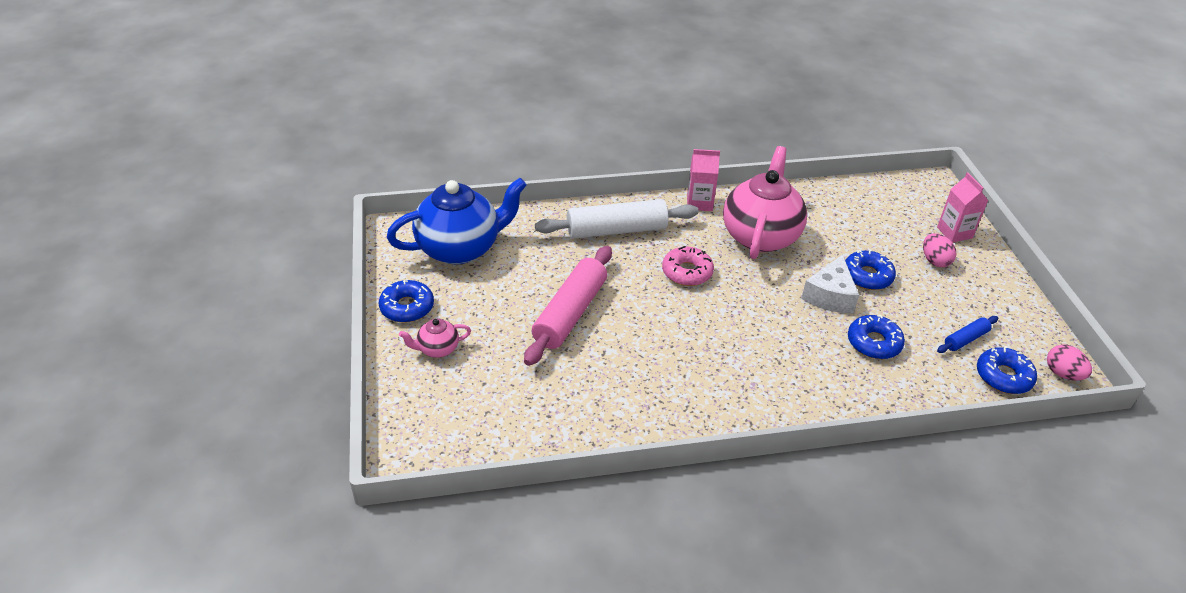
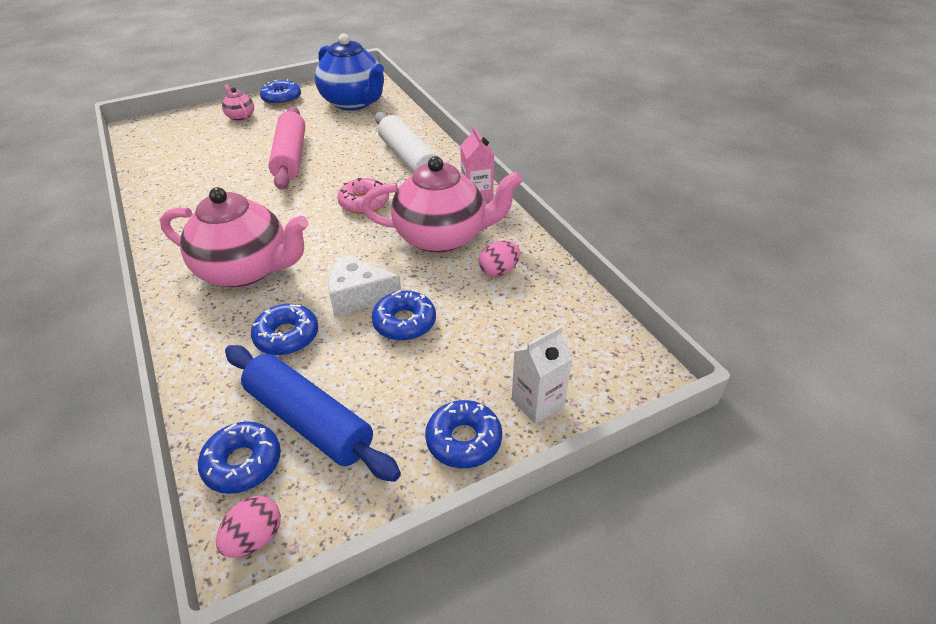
camera: 75 degrees right, 0 degrees up
pink rolling pin [524,246,612,366] -> pink rolling pin turned 75 degrees clockwise [268,107,305,190]
pink egg [923,233,956,267] -> pink egg moved to [479,241,520,277]
pink carton [937,172,988,243] -> white carton [512,326,573,424]
blue rolling pin [937,316,998,353] -> blue rolling pin [225,345,401,482], size x2.10
none -> pink teapot [160,187,309,288]
none -> blue donut [425,400,502,468]

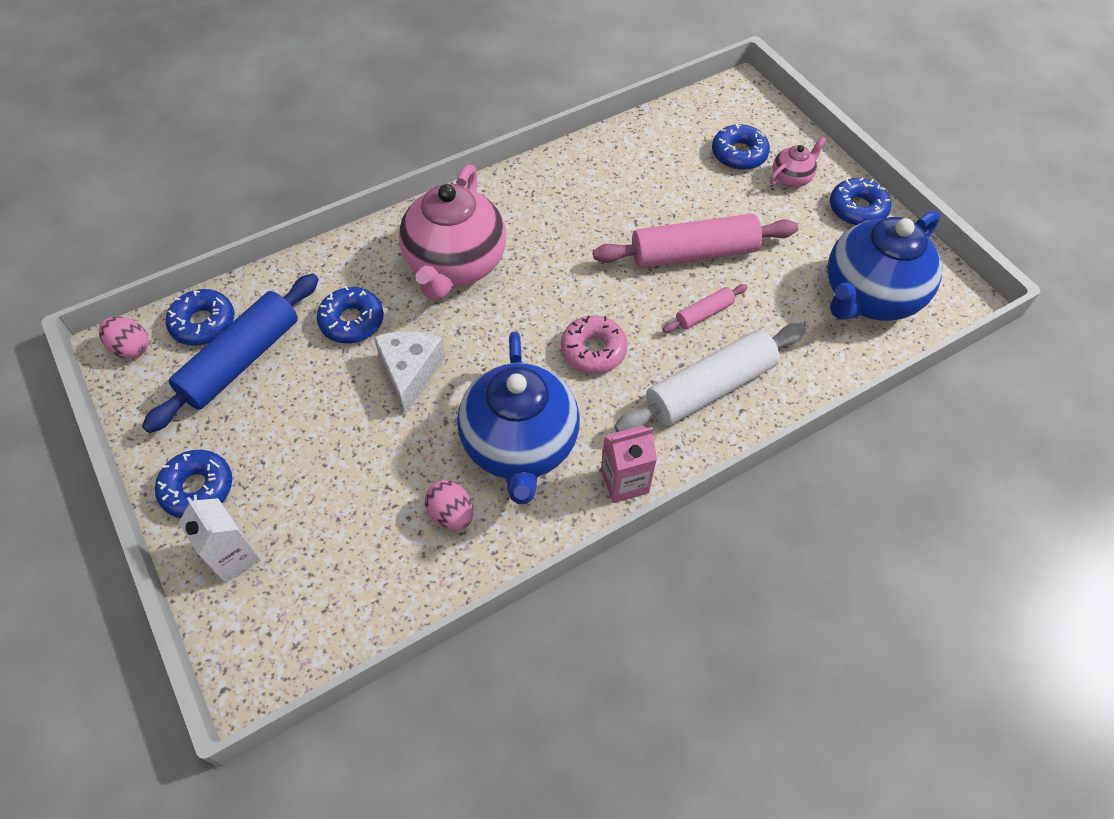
camera: 85 degrees right, 15 degrees up
pink teapot [361,156,523,254] -> blue teapot [457,332,580,504]
blue donut [372,290,436,341] -> blue donut moved to [712,124,770,170]
none -> pink rolling pin [663,284,748,333]

